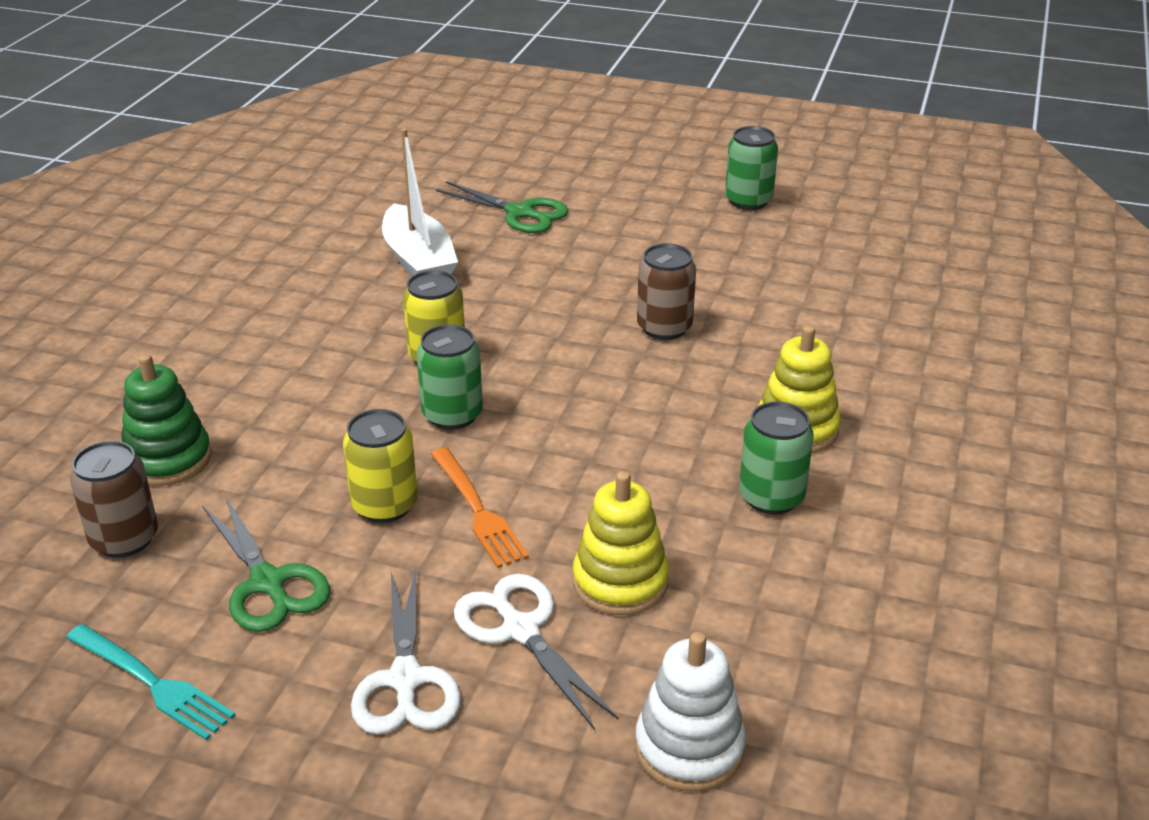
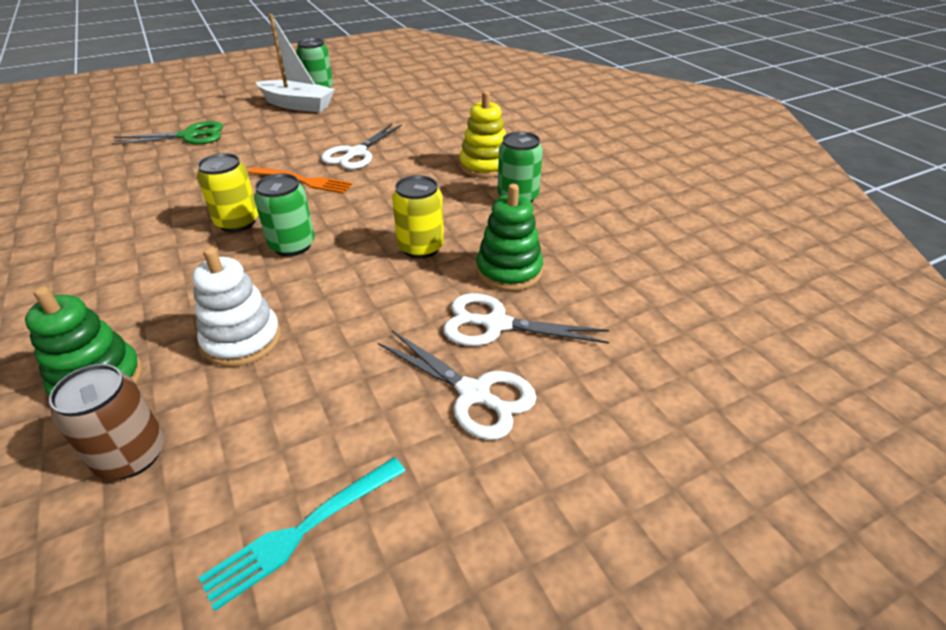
camera: 45 degrees left, 5 degrees up
turquoise fork [66,624,235,740] -> turquoise fork turned 150 degrees clockwise [198,457,405,611]
green scissors [203,496,330,632] -> none
yellow can [343,409,418,523] -> yellow can moved to [392,175,444,258]
white boat [382,128,458,276] -> white boat moved to [256,14,335,112]
orange fork [431,447,529,568] -> orange fork moved to [248,167,353,194]
yellow stacking toy [573,471,669,615] -> green stacking toy [476,184,543,291]
white stacking toy [635,632,746,792] -> white stacking toy moved to [192,247,281,367]
brown can [637,243,696,340] -> white scissors [321,124,402,169]

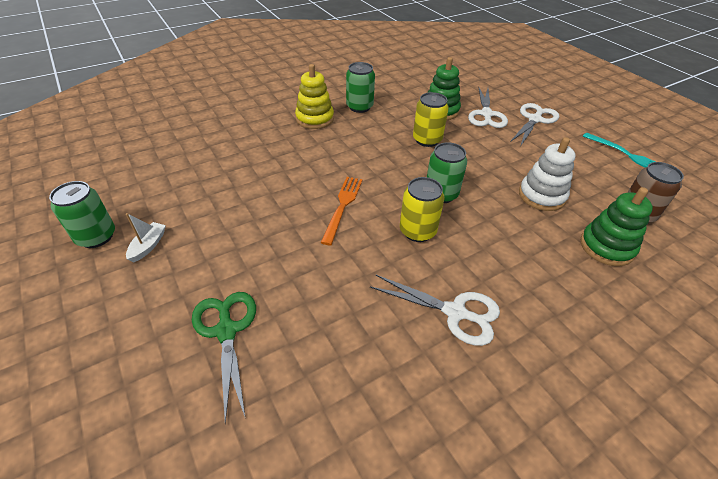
camera: 95 degrees left, 5 degrees up
white boat [256,14,335,112] -> white boat [126,213,166,262], size x0.47
white scissors [321,124,402,169] -> white scissors moved to [370,275,500,346]

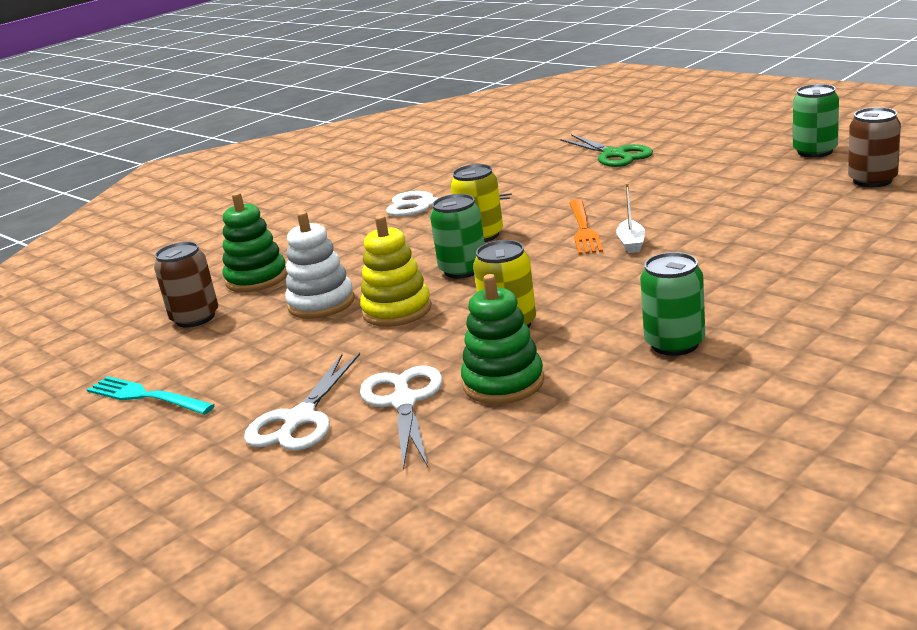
camera: 170 degrees right, 20 degrees down
white boat [126,213,166,262] -> white boat moved to [616,183,645,253]
yellow stacking toy [295,64,334,129] -> yellow stacking toy moved to [360,215,432,327]
none -> brown can [848,107,901,187]

